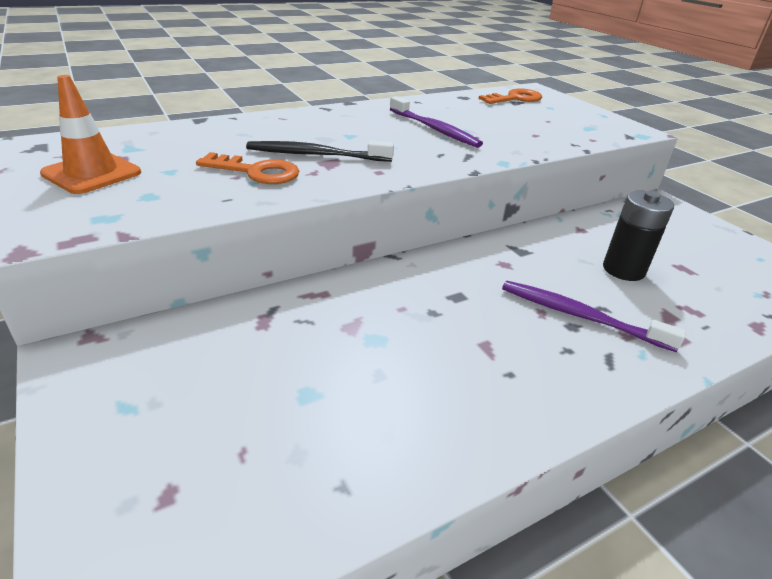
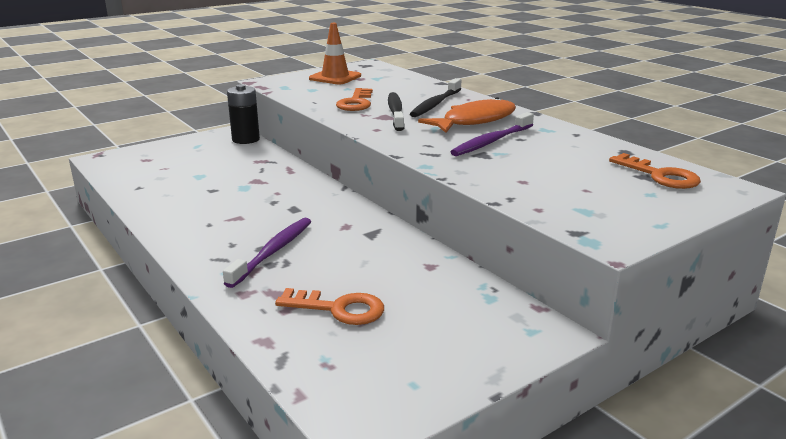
camera: 85 degrees right, 10 degrees down
black battery [603,191,674,281] -> black battery moved to [227,84,260,144]
none -> orange key [275,288,384,325]
none -> black toothbrush [410,78,461,117]
none -> orange fish [418,97,516,133]

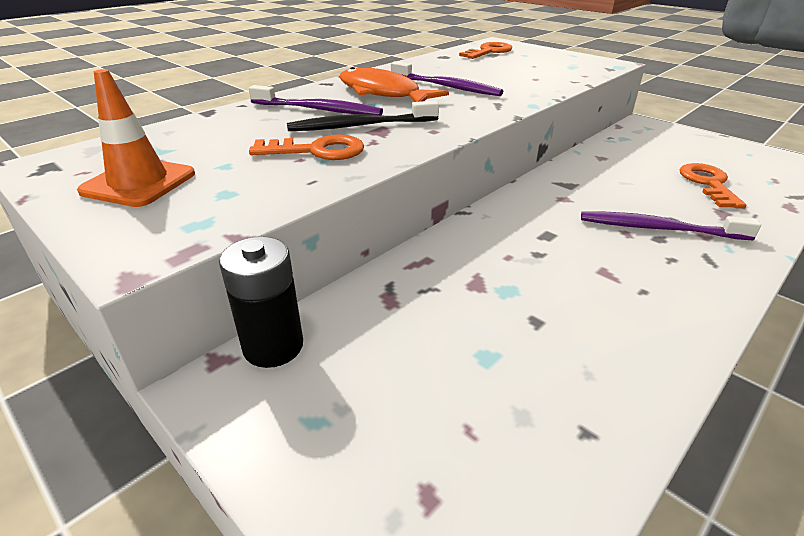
camera: 100 degrees left, 10 degrees up
black toothbrush [410,78,461,117] -> purple toothbrush [249,85,383,115]

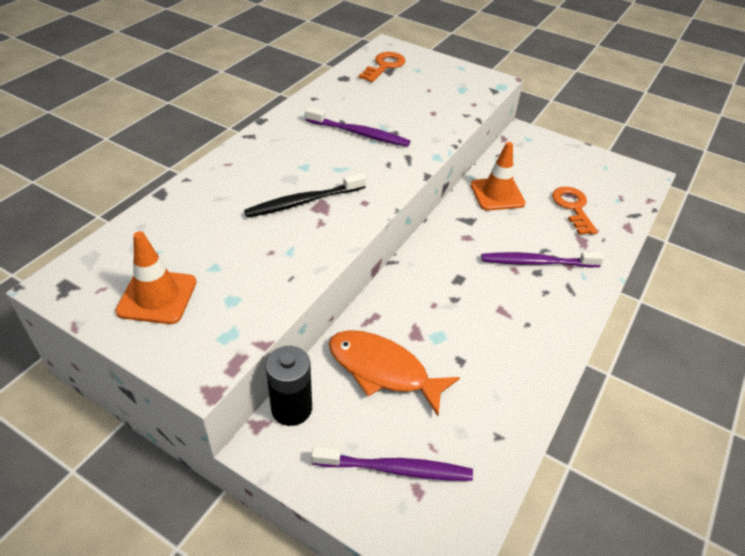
camera: 15 degrees left, 10 degrees up
purple toothbrush [249,85,383,115] -> purple toothbrush moved to [311,446,473,481]
orange key [249,134,364,160] -> none
orange fish [340,67,449,102] -> orange fish moved to [329,330,460,416]
none -> orange traffic cone [471,142,526,211]

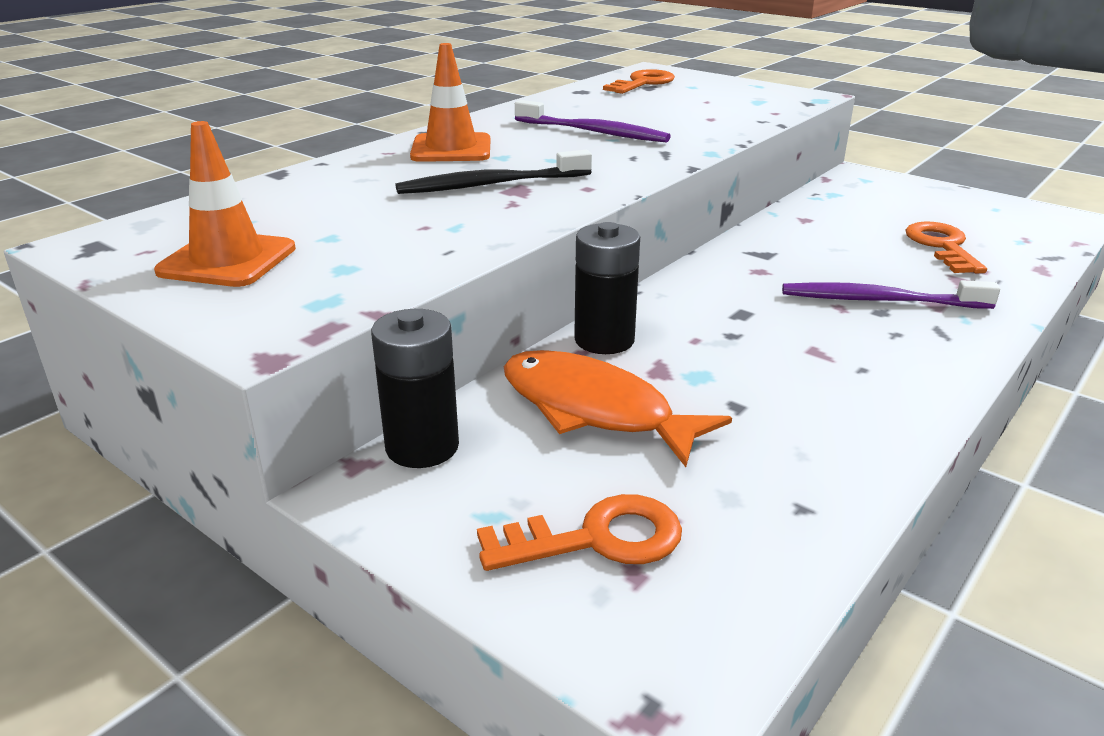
camera: 10 degrees right, 15 degrees down
purple toothbrush [311,446,473,481] -> orange key [477,494,682,571]
orange traffic cone [471,142,526,211] -> orange traffic cone moved to [410,43,490,162]
none -> black battery [574,222,640,354]

